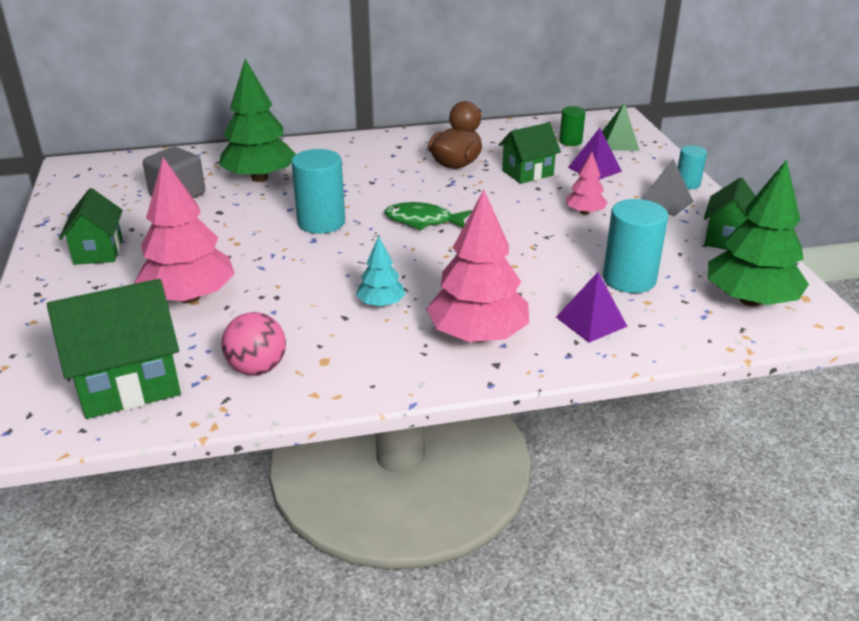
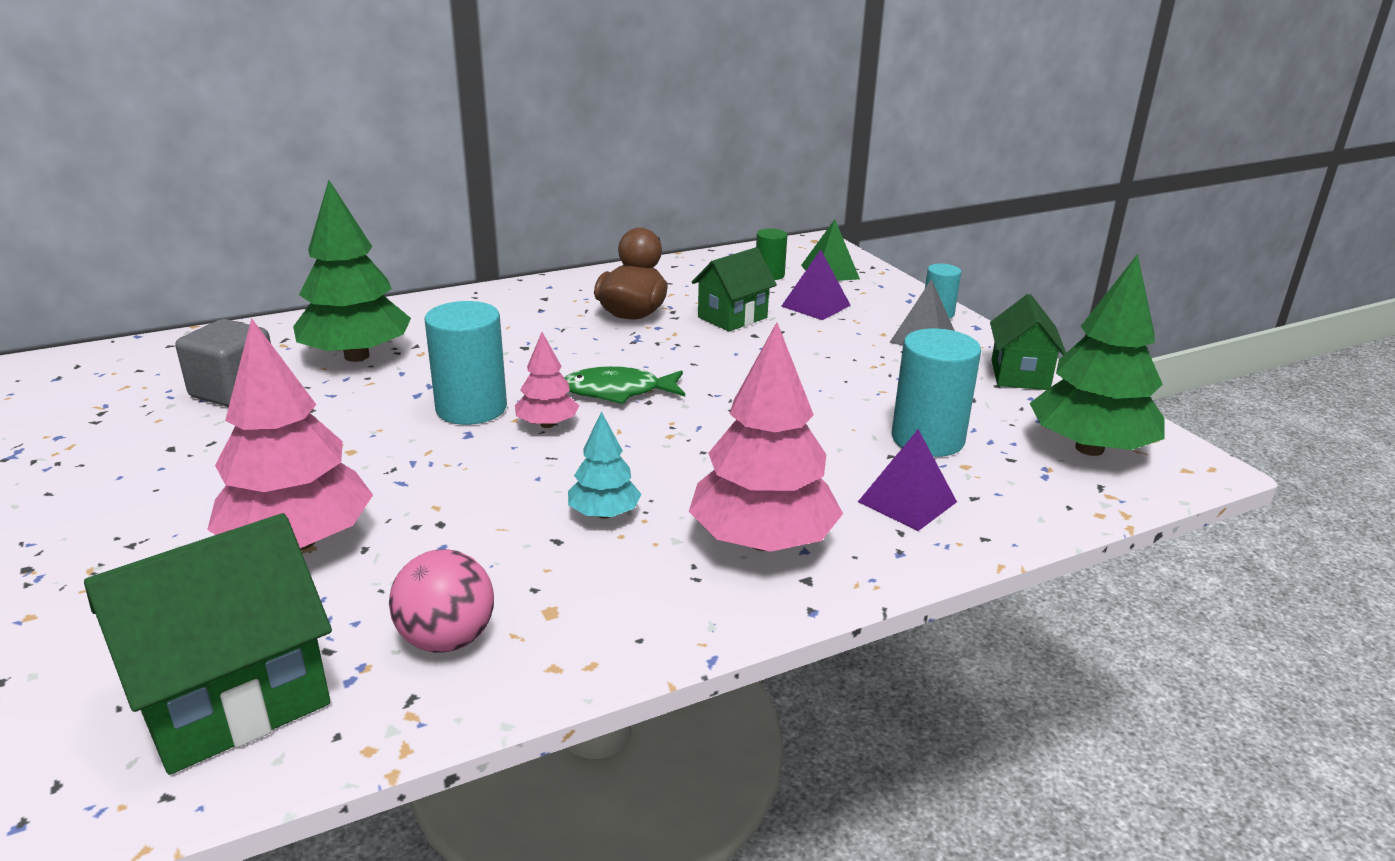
camera: 15 degrees left, 5 degrees down
green house [59,188,123,265] -> none
pink tree [566,152,608,215] -> pink tree moved to [515,332,579,428]

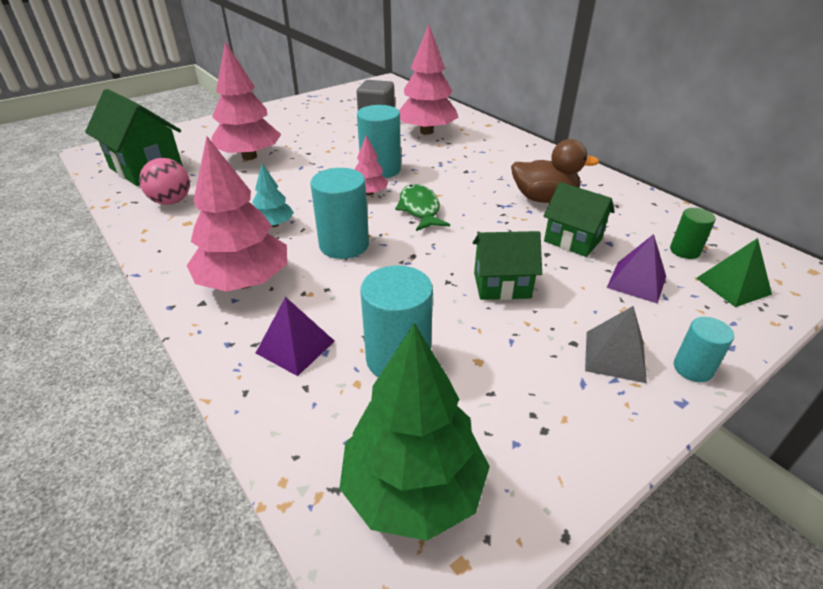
camera: 80 degrees right, 10 degrees up
green tree [293,180,411,362] -> pink tree [399,25,459,135]
green house [990,294,1066,390] -> green house moved to [472,231,542,300]
none -> turquoise cylinder [310,168,369,259]

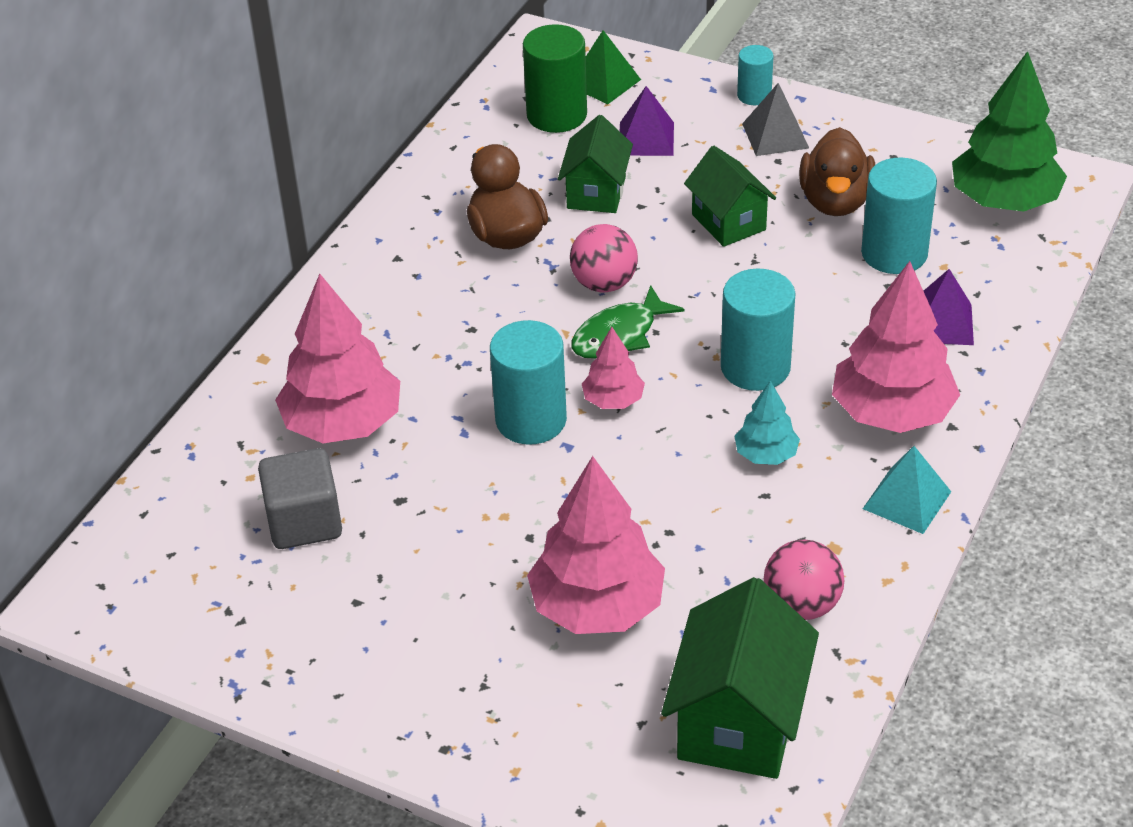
camera: 115 degrees left, 5 degrees up
green cylinder [670,208,716,259] -> green cylinder [523,24,587,133], size x1.76
none -> pink ball [570,224,638,293]
none -> brown duck [799,127,875,216]
none -> turquoise pyramid [863,446,951,534]

